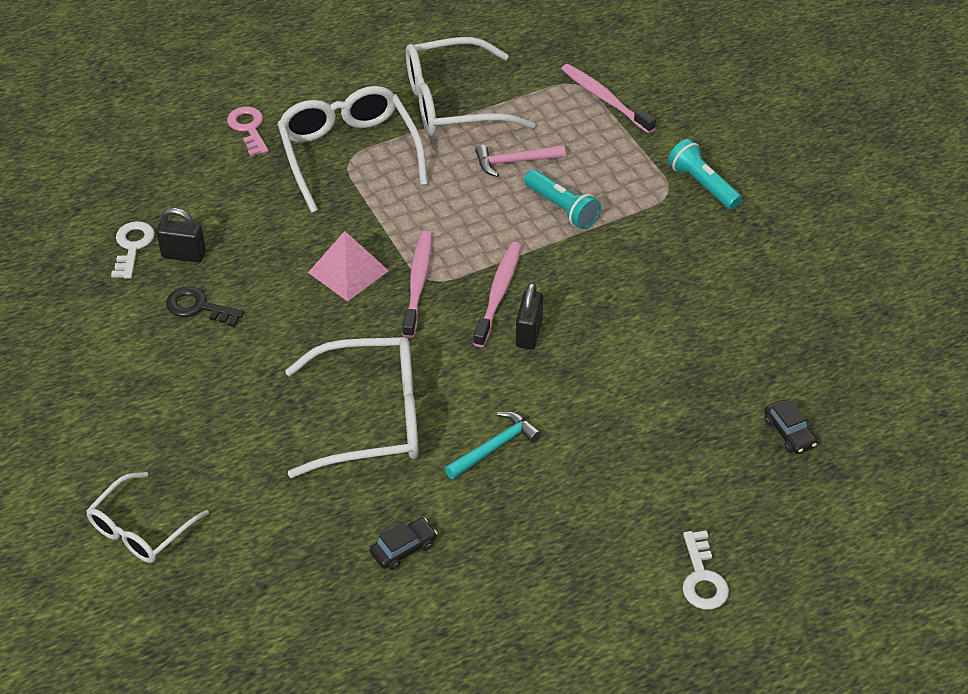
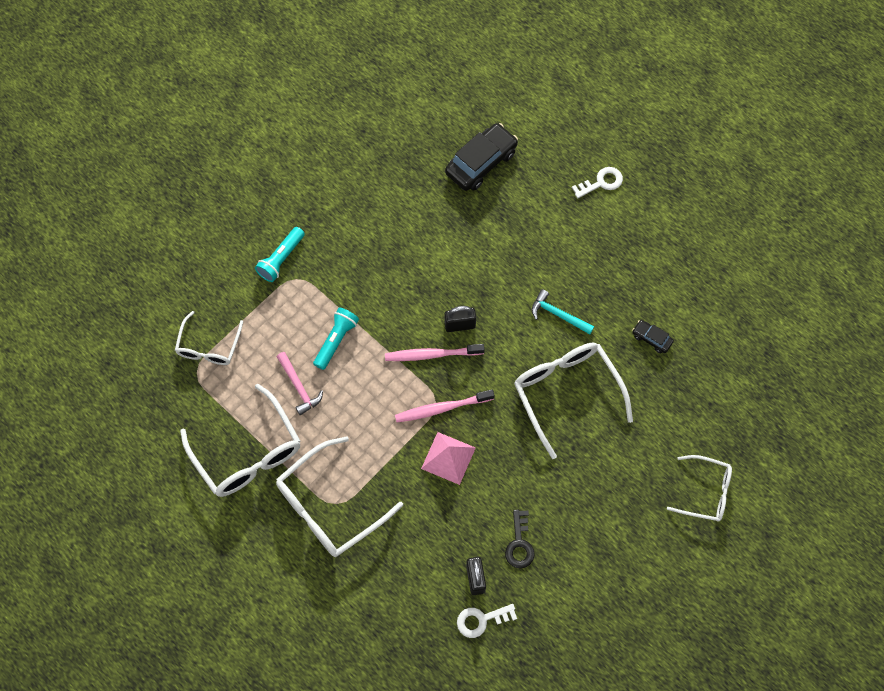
camera: 110 degrees left, 20 degrees up
pink key [227,106,269,156] -> none
pink toothbrush [561,64,656,134] -> white glasses [175,311,243,365]
black car [764,400,817,454] -> black car [445,123,518,191], size x2.03

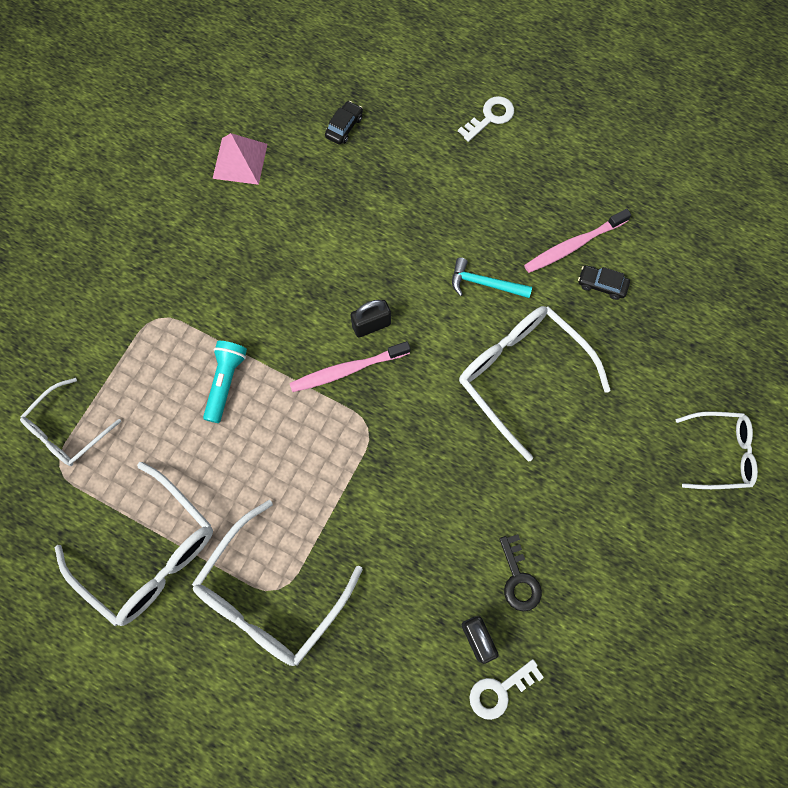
camera: 15 degrees left, 5 degrees up
white glasses [175,311,243,365] -> white glasses turned 45 degrees clockwise [20,378,121,466]
turquoise flashlight [255,227,305,282] -> none
pink hammer [277,352,323,415] -> none
pink toothbrush [395,389,495,422] -> pink toothbrush moved to [524,209,631,273]
pink pyramid [421,432,476,485] -> pink pyramid moved to [212,133,268,185]
black car [445,123,518,191] -> black car [325,101,363,145], size x0.49

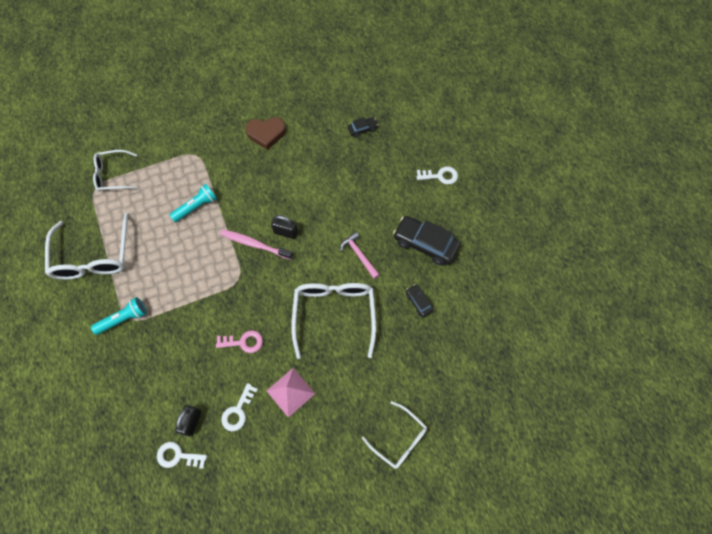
camera: 40 degrees right, 5 degrees down
white glasses [192,500,363,666] -> turquoise flashlight [91,297,147,335]
pink pyramid [212,133,268,185] -> pink pyramid moved to [267,368,315,418]
turquoise hammer [452,258,532,298] -> pink hammer [340,232,380,279]
black key [499,534,542,612] -> white key [221,383,258,431]
pink toothbrush [524,209,631,273] -> none
none -> pink key [216,330,263,353]
none -> brown heart [245,117,286,150]
none -> black car [393,216,461,266]

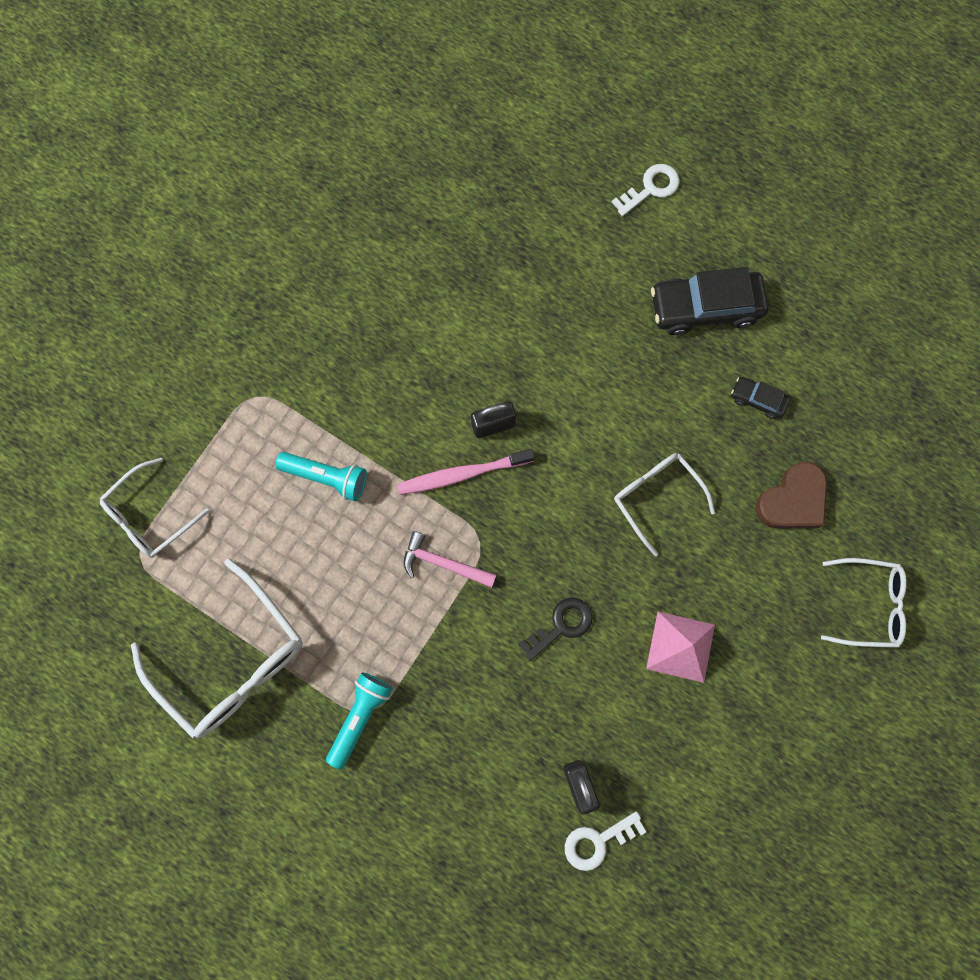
camera: 35 degrees left, 10 degrees up
turquoise flashlight [169,184,217,222] -> turquoise flashlight turned 90 degrees clockwise [275,452,367,501]
pink key [216,330,263,353] -> black key [518,598,592,661]
white key [221,383,258,431] -> none
brown heart [245,117,286,150] -> brown heart moved to [755,462,827,529]
white glasses [291,283,376,359] -> white glasses [614,453,715,556], size x0.61
pink hammer [340,232,380,279] -> pink hammer moved to [404,531,496,588]
black car [348,117,378,137] -> none

